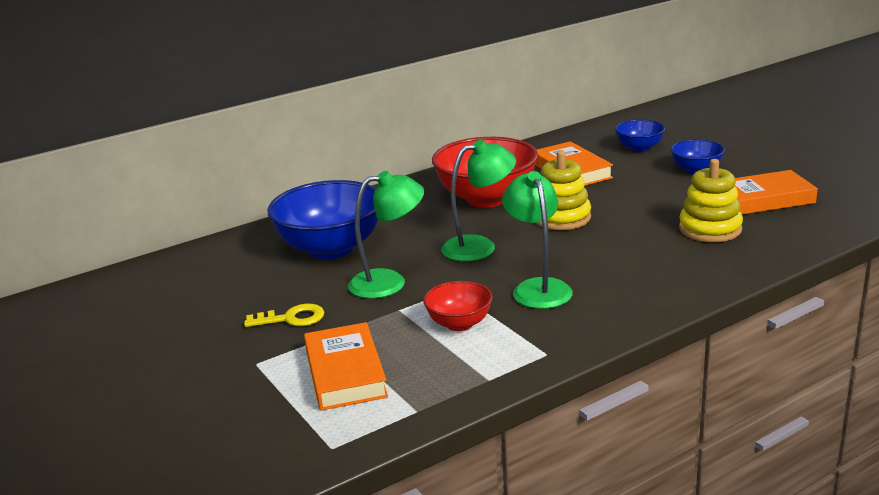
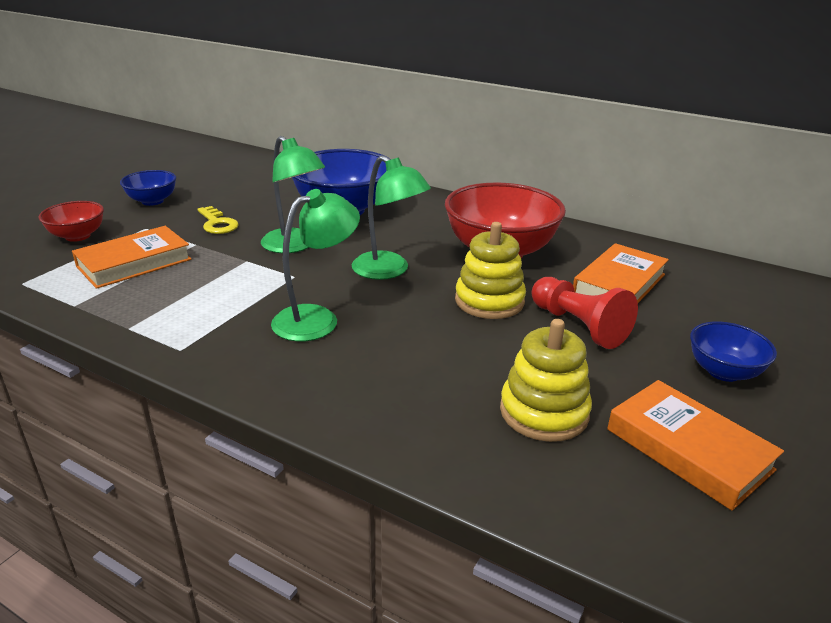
camera: 60 degrees right, 5 degrees up
red bowl [423,281,493,331] -> red bowl moved to [38,201,104,242]
blue bowl [615,119,665,152] -> blue bowl moved to [120,170,176,206]
none -> red pawn [531,277,638,349]

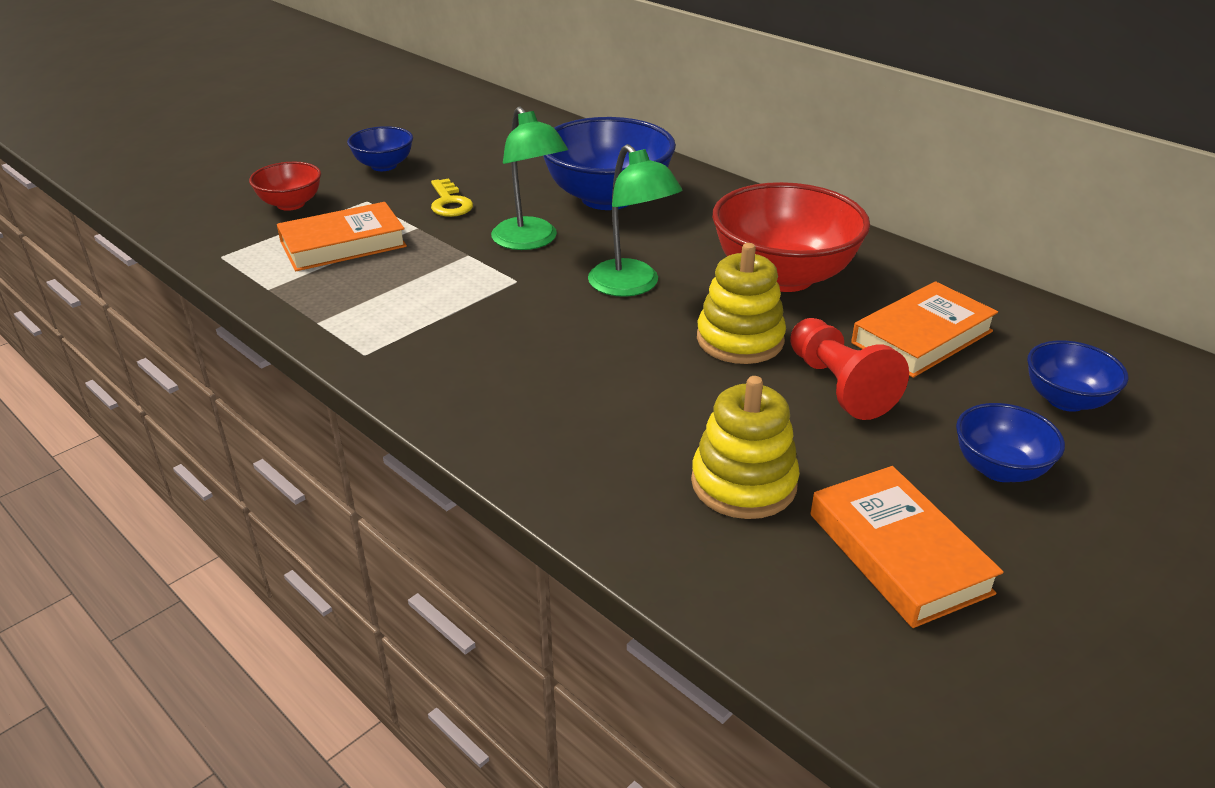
camera: 15 degrees right, 5 degrees up
green lamp [271,189,360,342] -> none
none -> blue bowl [1027,340,1128,412]

